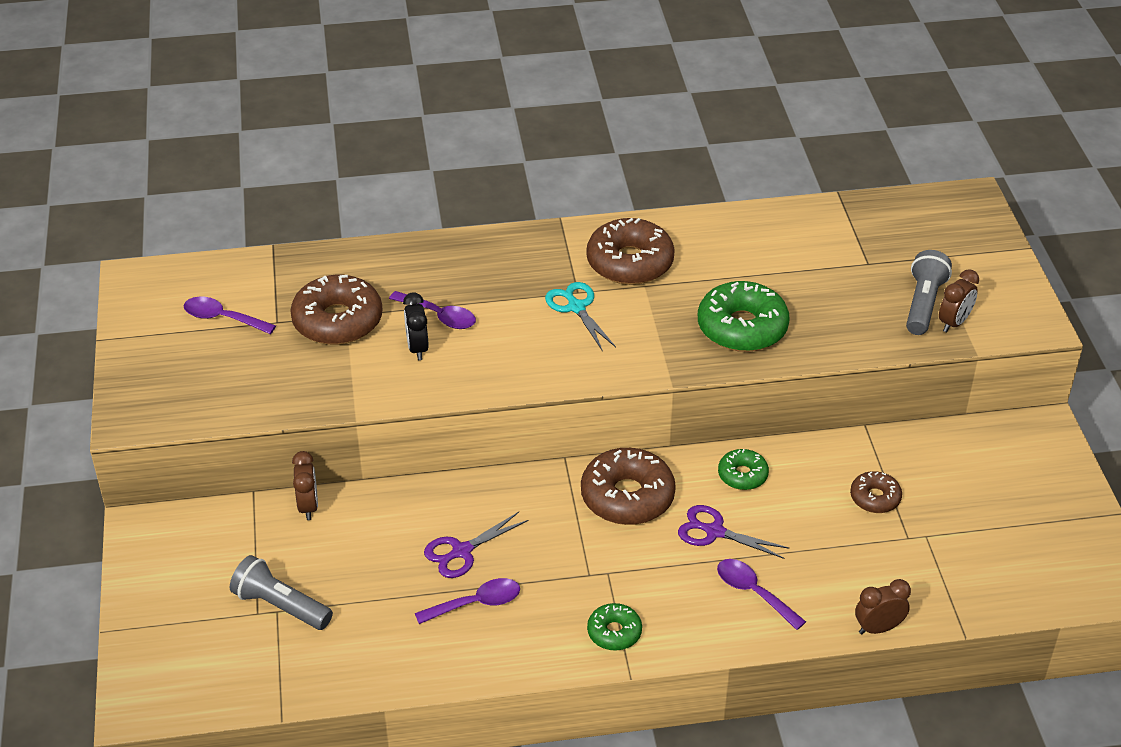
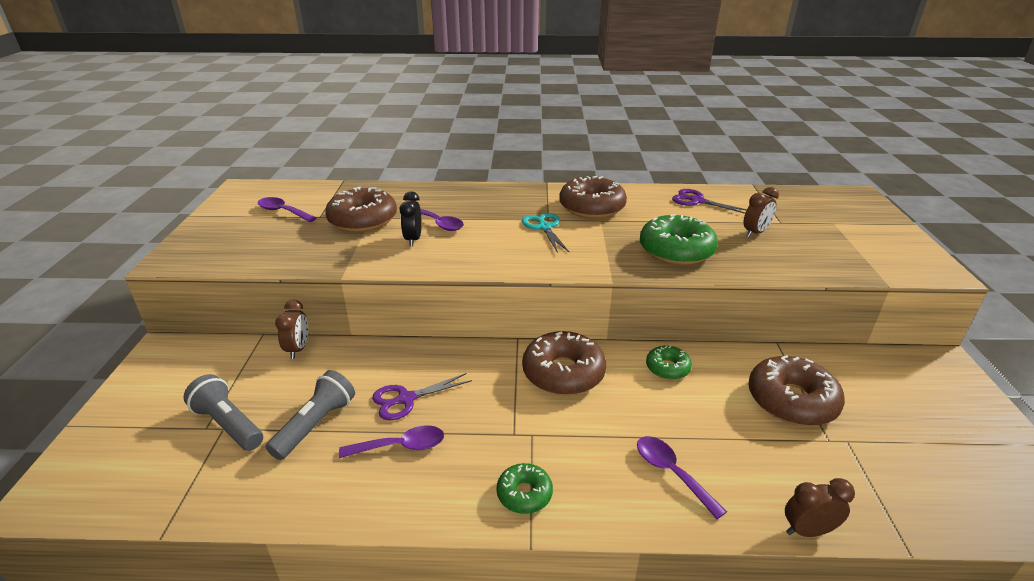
camera: 10 degrees right, 10 degrees down
purple scissors [678,505,789,559] -> purple scissors moved to [672,189,747,214]
brown donut [850,471,902,513] -> brown donut [748,355,845,426], size x1.85
grey flashlight [906,250,952,335] -> grey flashlight moved to [266,370,355,460]
brown clock [939,269,979,332] -> brown clock moved to [744,187,779,237]

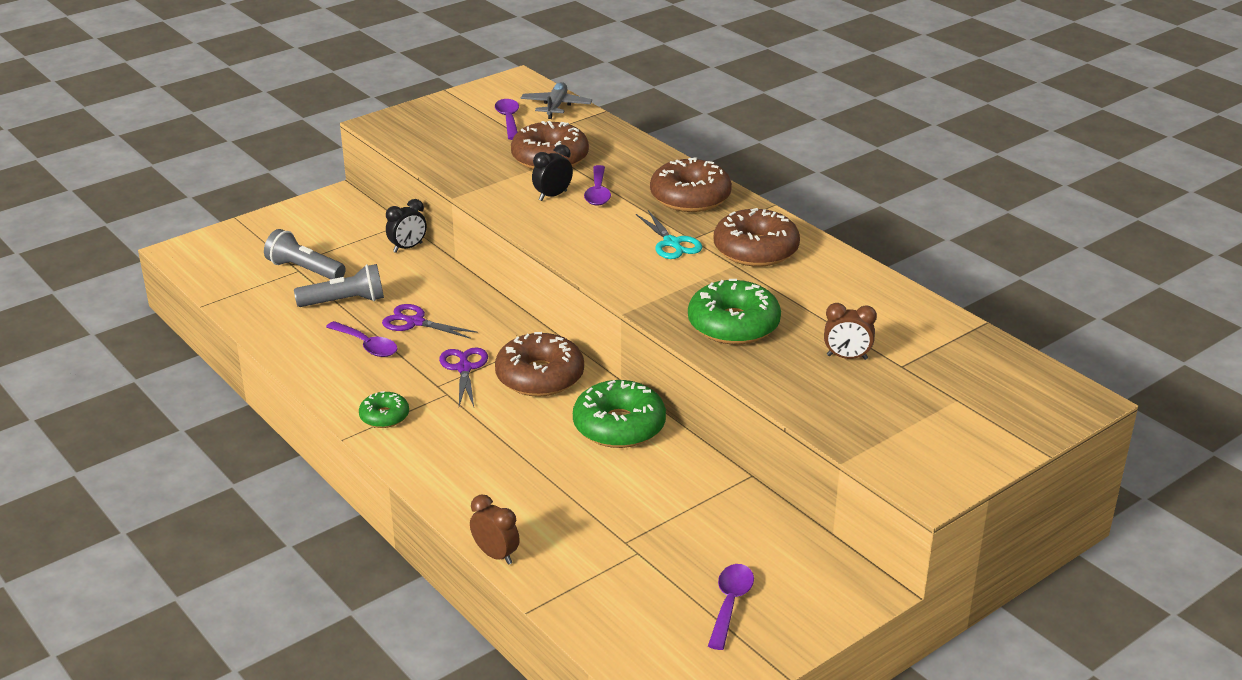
camera: 50 degrees right, 0 degrees up
grey flashlight [183,374,263,451] -> grey flashlight turned 60 degrees counterclockwise [264,229,346,279]
brown clock [275,300,308,359] -> black clock [386,199,427,253]
turquoise scissors [522,213,570,253] -> turquoise scissors turned 120 degrees clockwise [636,210,703,259]
purple spoon [637,436,727,519] -> purple spoon moved to [708,564,754,650]
green donut [646,346,692,380] -> green donut [573,380,666,448], size x1.85
purple scissors [672,189,747,214] -> purple scissors moved to [439,347,488,407]
brown donut [748,355,845,426] -> brown donut moved to [650,157,732,212]
none -> grey plane [521,82,592,119]

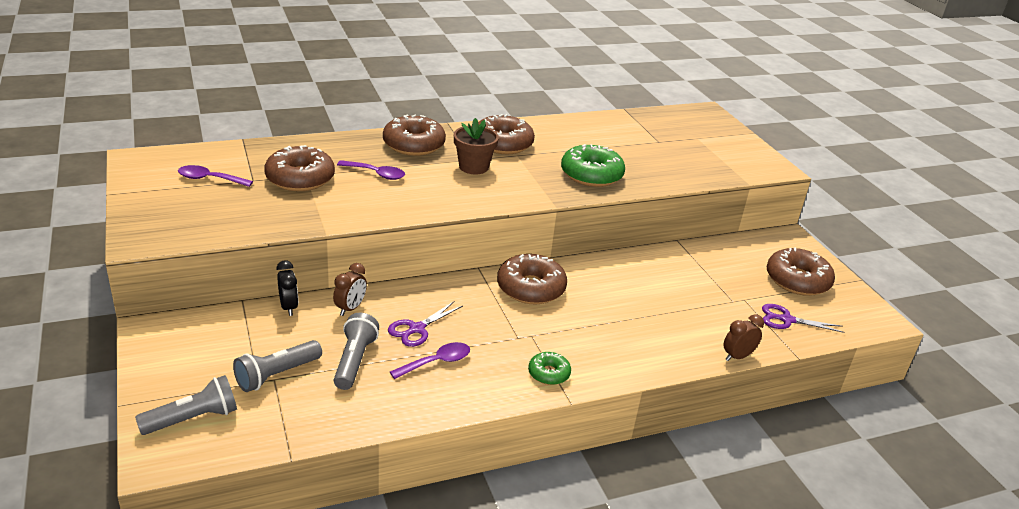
camera: 75 degrees left, 0 degrees up
purple scissors [439,347,488,407] -> purple scissors moved to [762,304,845,333]
grey plane [521,82,592,119] -> none
black clock [532,145,573,201] -> none
green donut [573,380,666,448] -> none
turquoise scissors [636,210,703,259] -> brown flower pot [454,118,499,175]
purple spoon [708,564,754,650] -> brown donut [767,247,835,296]
brown clock [824,303,877,360] -> brown clock moved to [333,263,367,316]
none -> grey flashlight [135,375,237,435]

